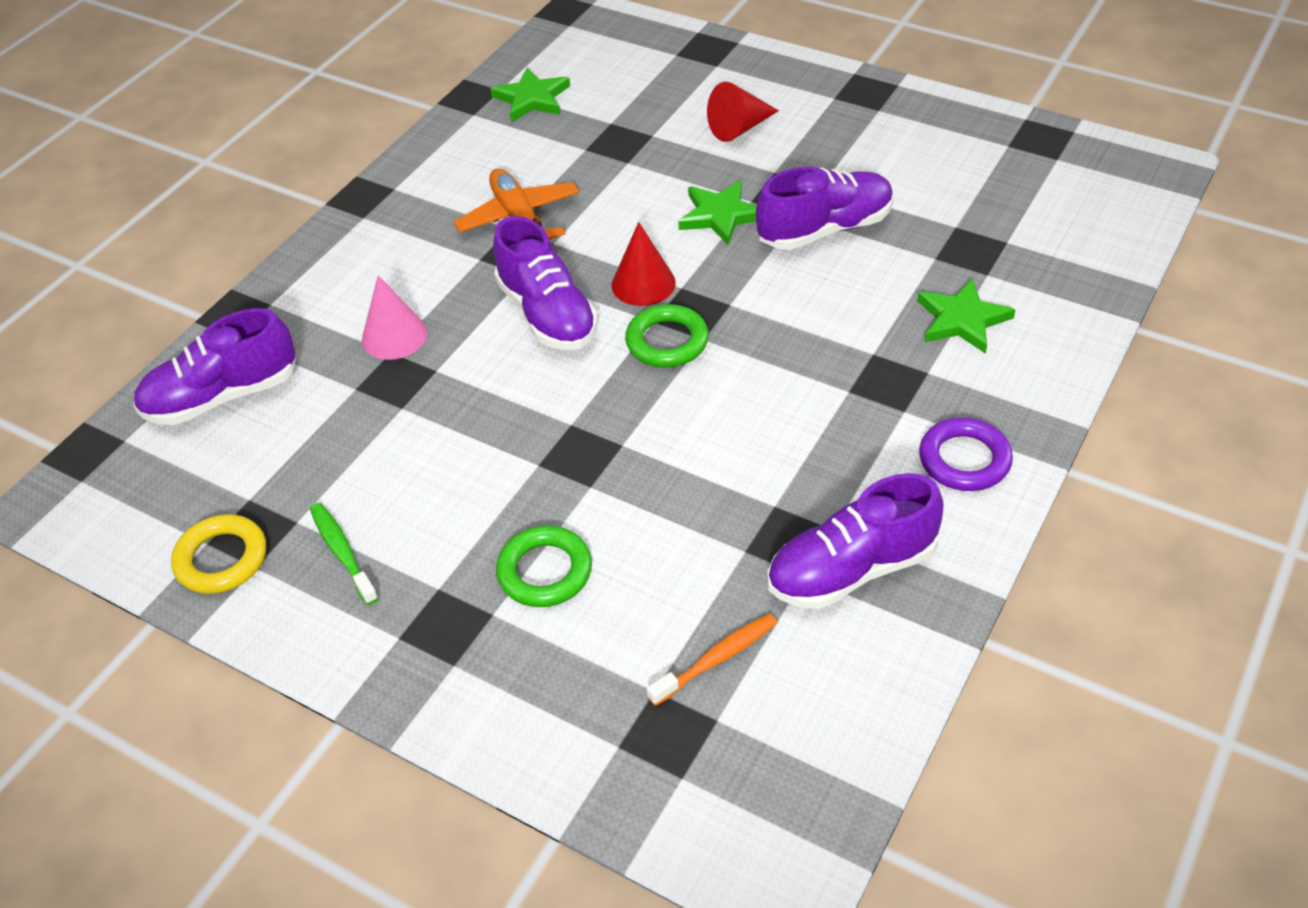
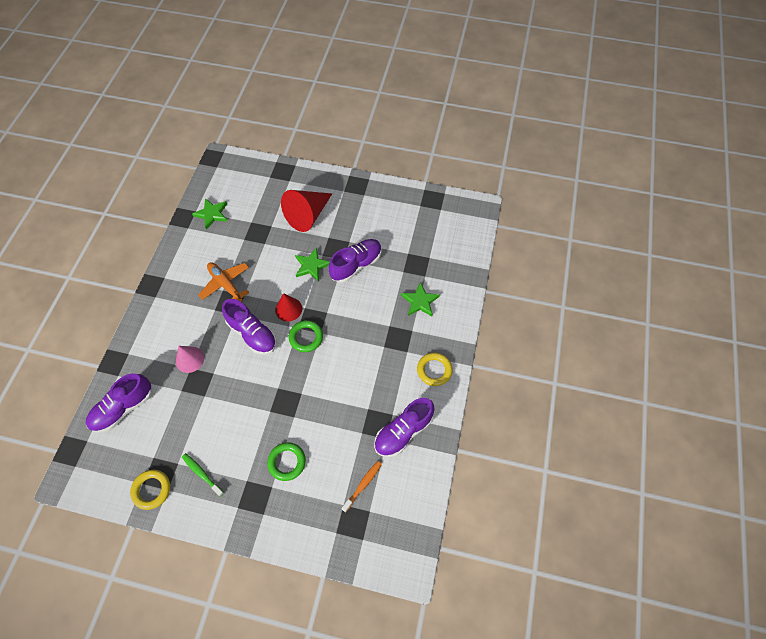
camera: 20 degrees left, 15 degrees up
red cone [707,82,779,142] -> red cone [281,190,332,232], size x1.71
purple ring [919,417,1013,491] -> yellow ring [417,353,453,386]

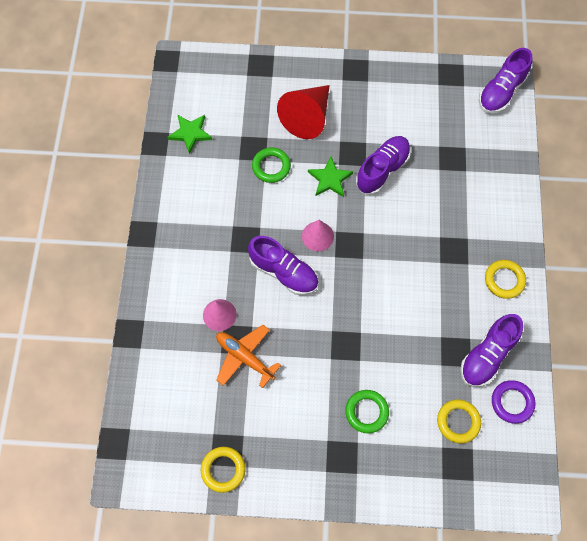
camera: 10 degrees left, 5 degrees up
purple shoe [86,373,152,433] -> purple shoe moved to [479,48,532,113]
green toothbrush [182,453,224,497] -> none
orange plane [198,262,250,302] -> orange plane moved to [216,325,281,388]
red cone [275,293,302,322] -> pink cone [302,220,334,251]
green ring [289,320,323,352] -> green ring moved to [252,148,291,183]
orange toothbrush [341,461,382,512] -> yellow ring [437,399,481,443]
green star [401,282,440,316] -> none
none -> purple ring [492,380,536,424]

